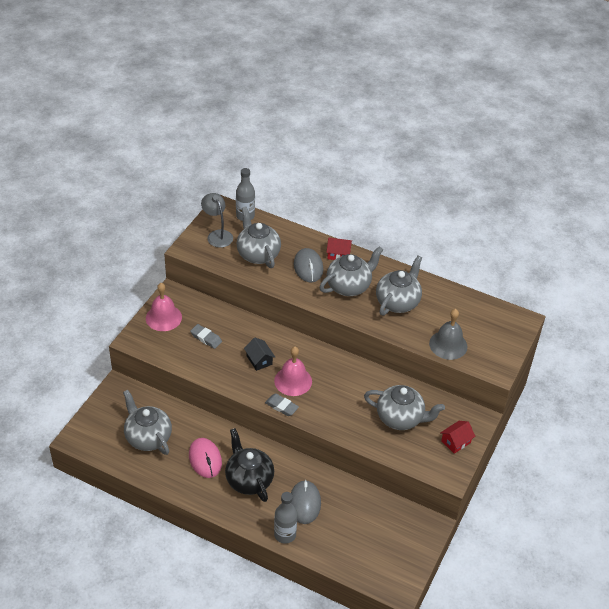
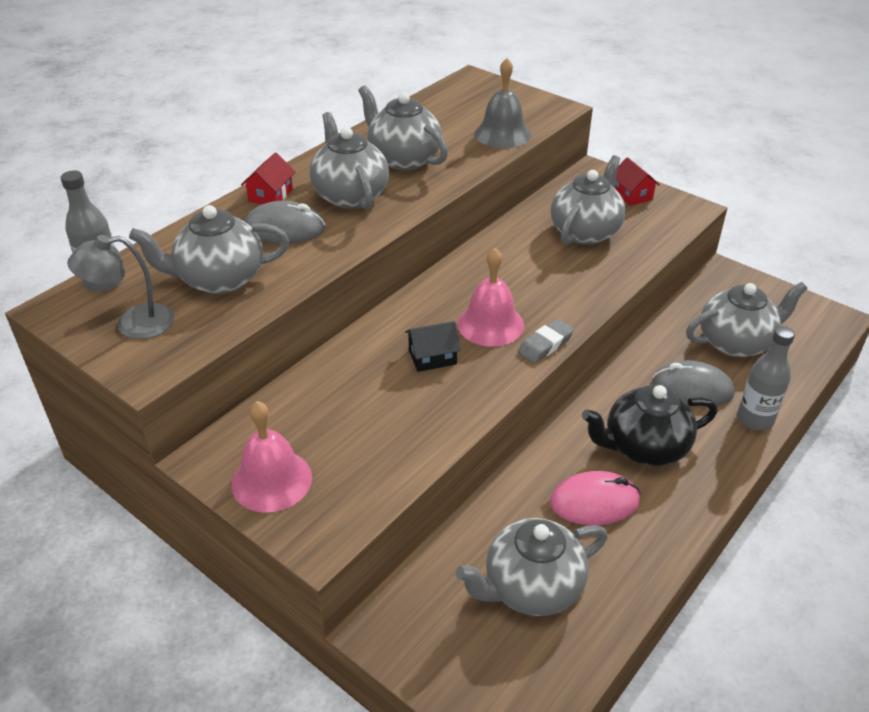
camera: 75 degrees left, 5 degrees down
grey eraser [190,324,222,349] -> none
none -> grey teapot [686,282,808,357]

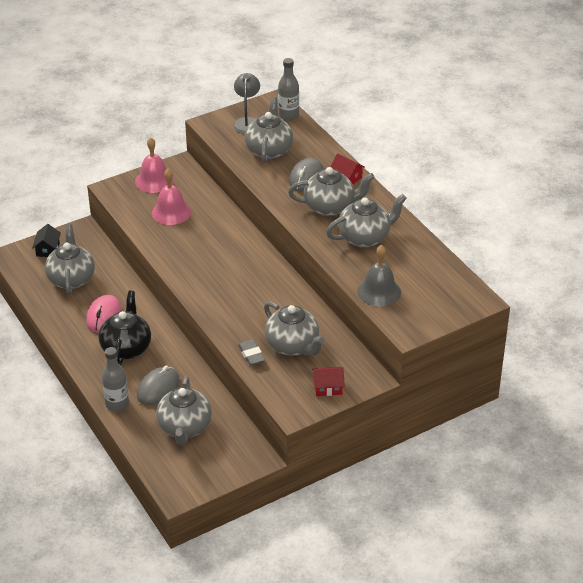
camera: 110 degrees right, 0 degrees up
black house [405,321,461,372] -> black house moved to [32,224,61,257]
pink bell [457,248,524,347] -> pink bell moved to [152,169,191,225]
grey eraser [518,319,574,363] -> grey eraser moved to [238,339,265,366]

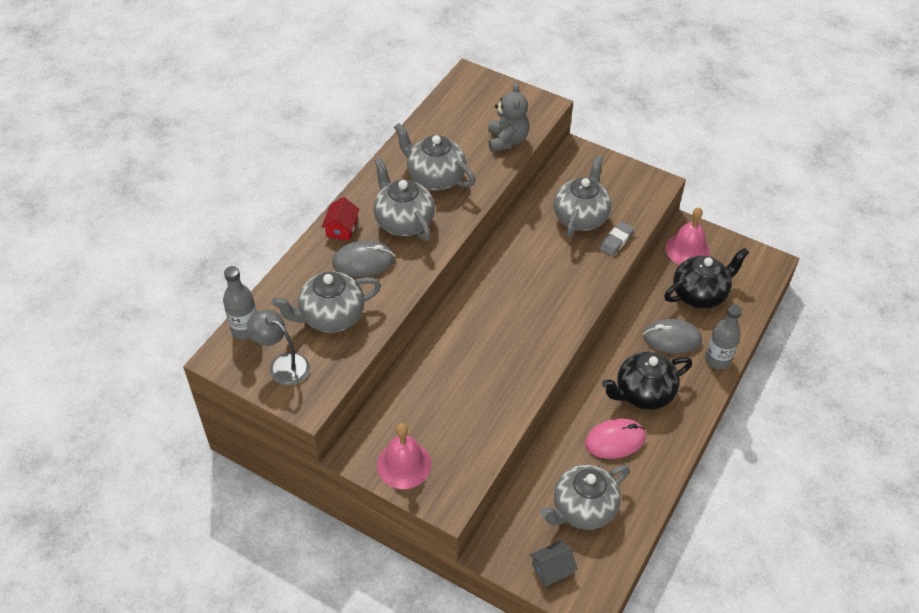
camera: 120 degrees left, 10 degrees up
black house [32,224,61,257] -> grey house [530,541,578,587]
pink bell [152,169,191,225] -> pink bell moved to [665,207,710,265]
grey teapot [156,376,212,445] -> black teapot [664,248,749,309]
grey lamp [233,73,260,134] -> grey lamp turned 60 degrees clockwise [247,309,310,386]
red house [312,367,345,396] -> none
grey bell [357,245,401,307] -> grey teddy bear [488,83,529,152]

